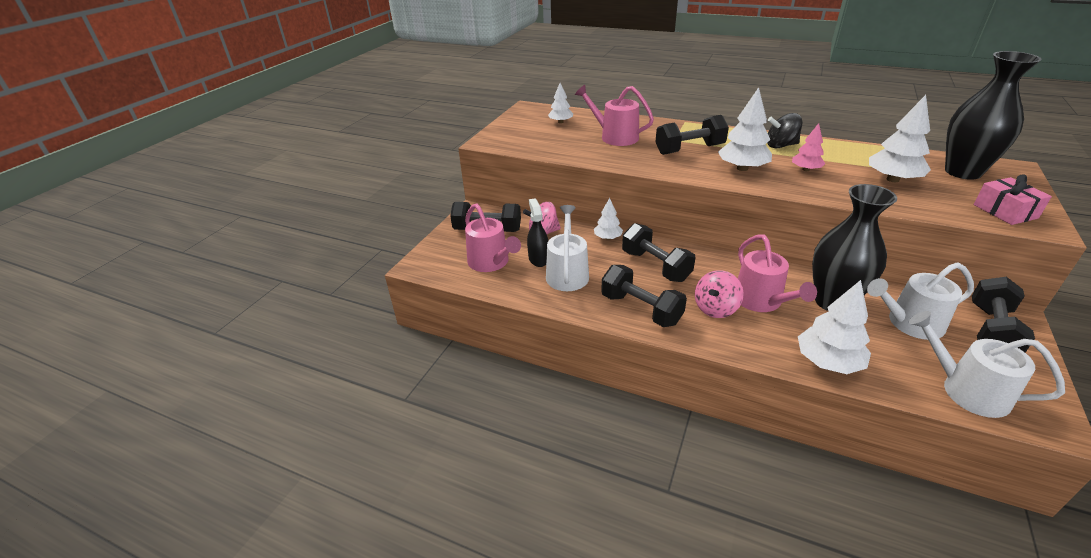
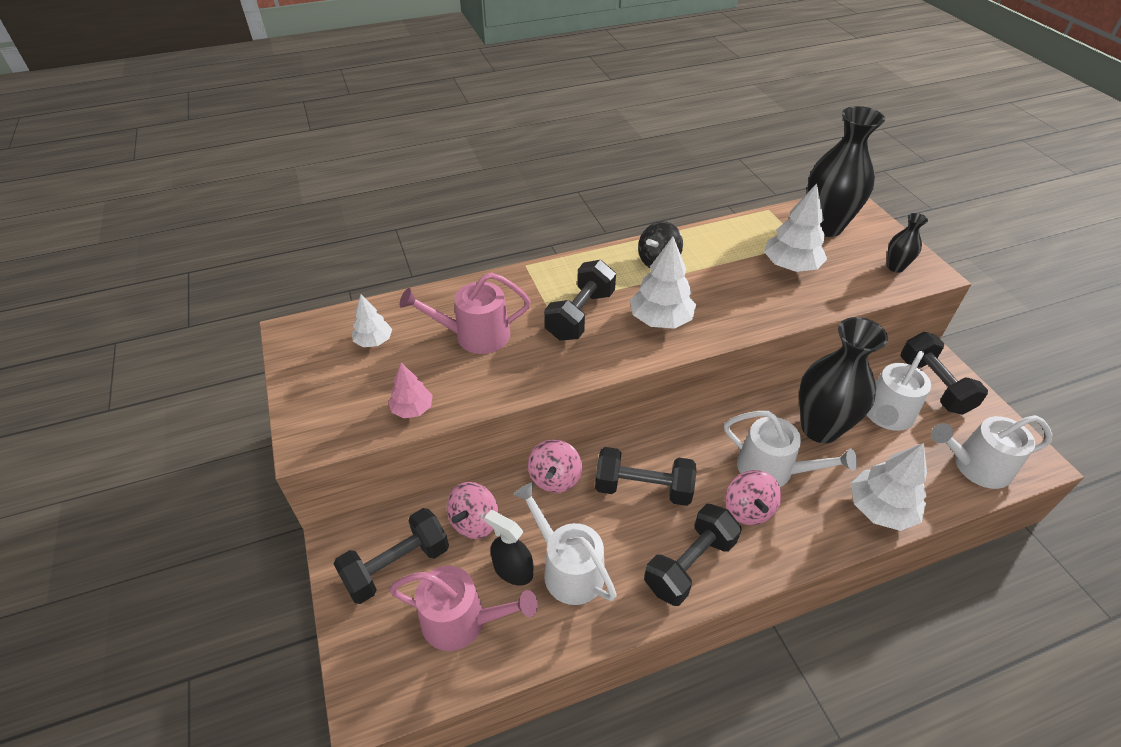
camera: 45 degrees left, 10 degrees up
white tree [594,198,623,240] -> pink spinning top [528,439,582,493]
black dumbbell [601,265,687,327] -> black dumbbell turned 45 degrees counterclockwise [644,504,742,606]
pink watering can [738,234,817,312] -> white watering can [724,411,857,487]
pink tree [792,123,825,171] -> pink tree moved to [388,363,433,419]
pink gift [973,175,1052,225] -> black vase [887,213,928,273]

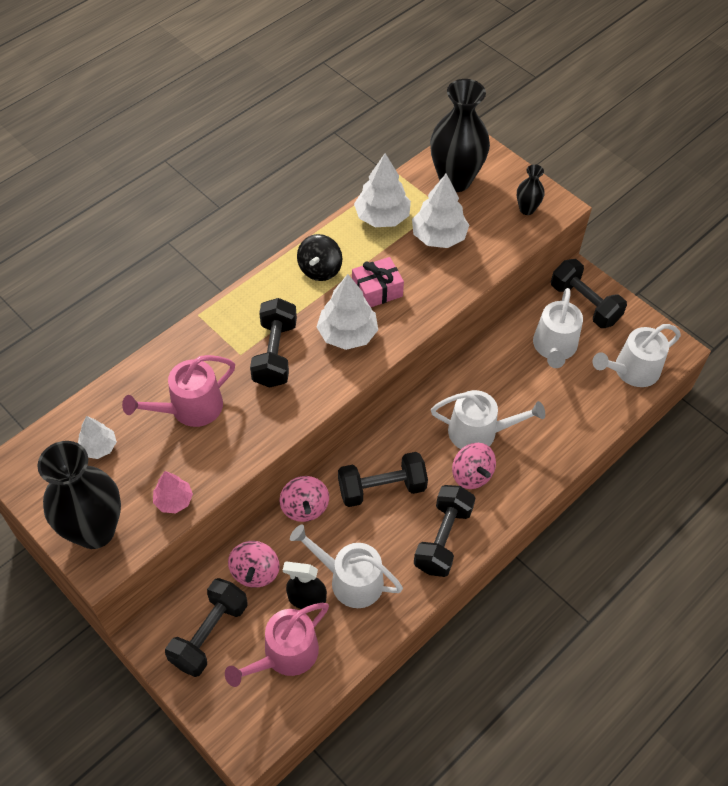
camera: 25 degrees left, 10 degrees up
pink watering can [389,566,538,651] -> pink watering can turned 150 degrees clockwise [225,603,329,687]
black vase [799,317,888,443] -> black vase moved to [37,441,121,549]
white tree [851,443,927,531] -> white tree moved to [354,153,411,227]
none -> pink gift [352,257,404,307]

